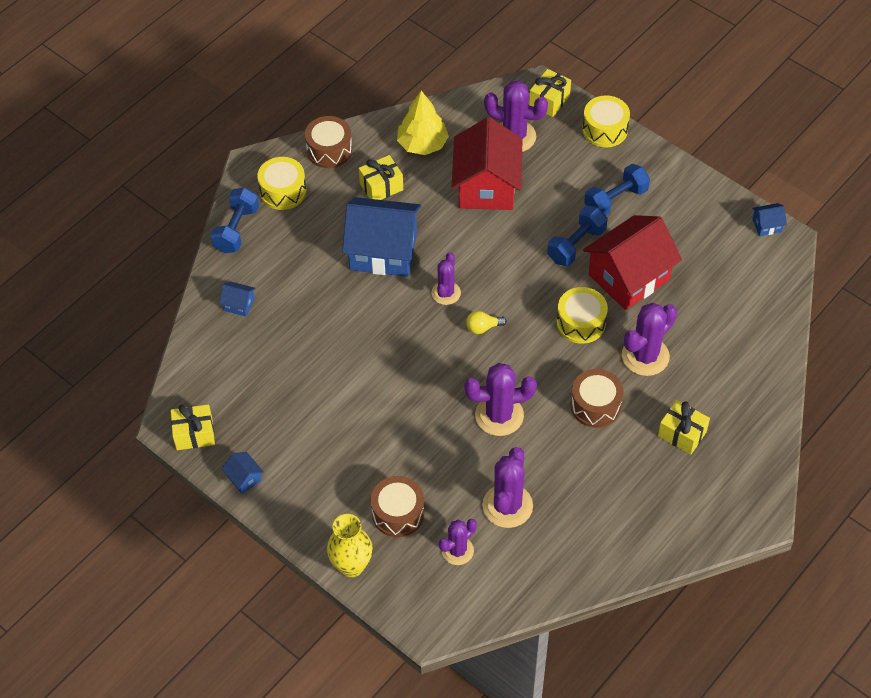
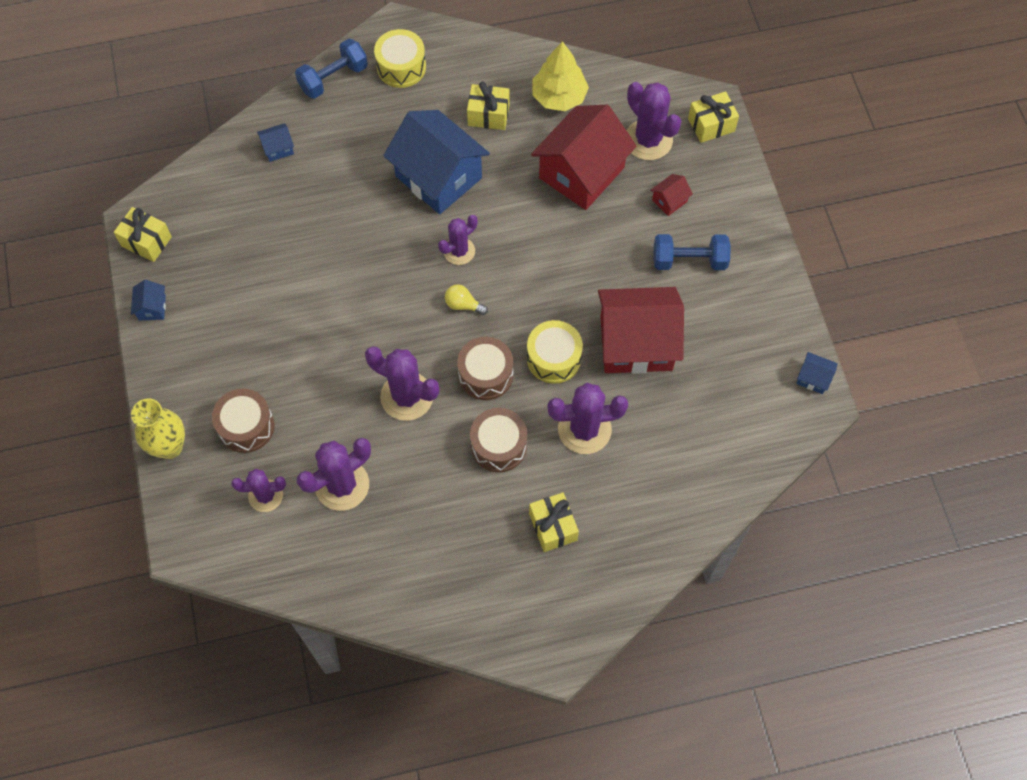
camera: 35 degrees right, 10 degrees up
blue house [219,281,256,316] -> blue house turned 75 degrees counterclockwise [257,123,294,162]
brown drum [305,116,352,168] -> brown drum moved to [457,337,513,400]
blue dumbbell [547,206,607,266] -> none
yellow drum [582,95,630,147] -> none
none -> red house [650,174,693,216]

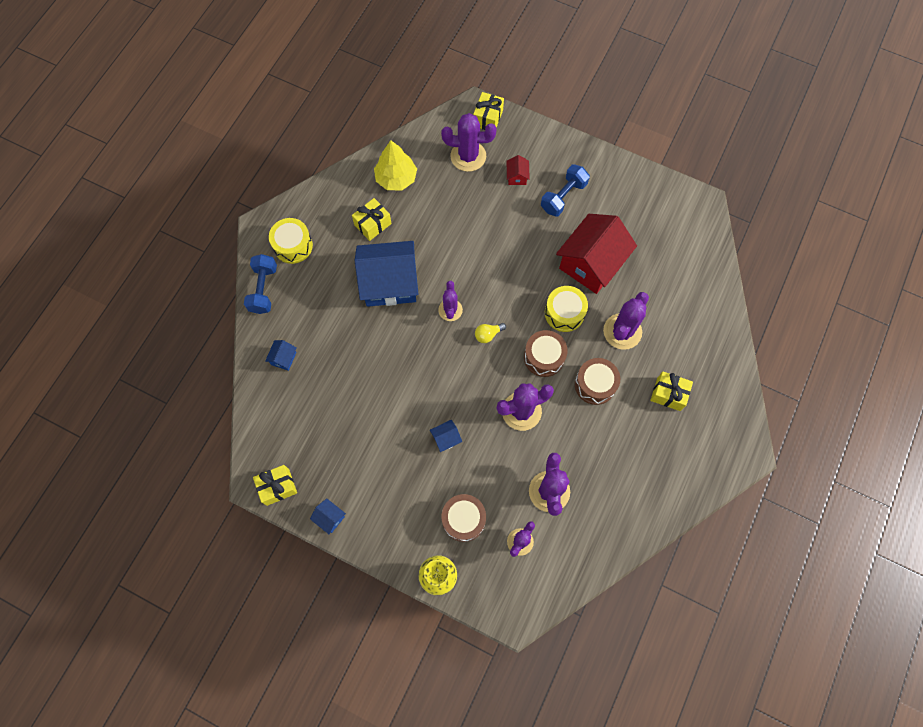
camera: 50 degrees left, 5 degrees up
red house [531,105,637,210] -> none
blue house [796,352,838,394] -> blue house moved to [430,420,462,452]

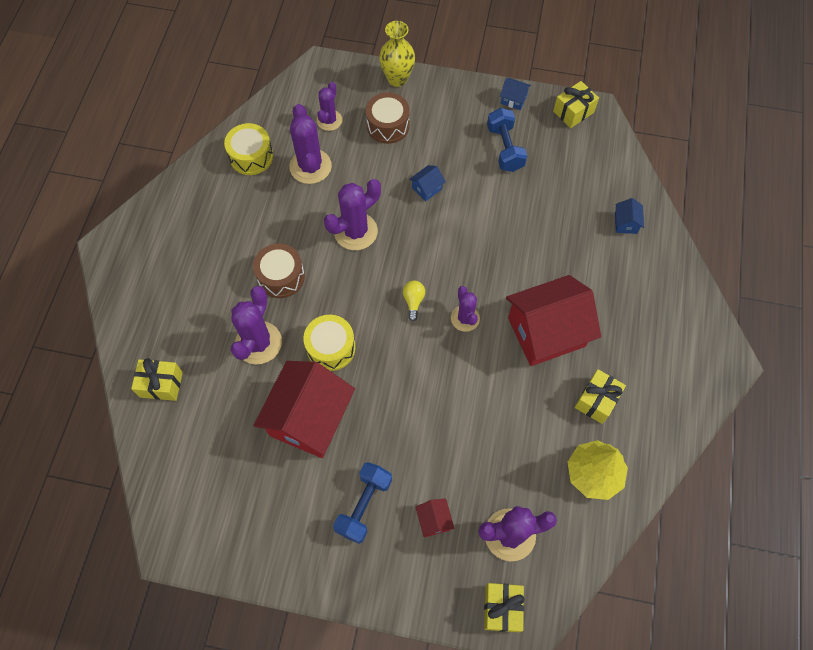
camera: 165 degrees right, 5 degrees down
blue dumbbell [244,254,277,314] -> blue dumbbell moved to [487,108,527,172]
yellow drum [269,218,313,264] -> yellow drum moved to [224,123,273,175]
blue house [355,241,418,307] -> red house [506,275,601,366]
yellow light bulb [475,323,506,343] -> yellow light bulb turned 45 degrees counterclockwise [403,281,425,322]
brown drum [524,330,568,377] -> none
yellow gift [650,372,693,411] -> yellow gift moved to [131,358,183,401]

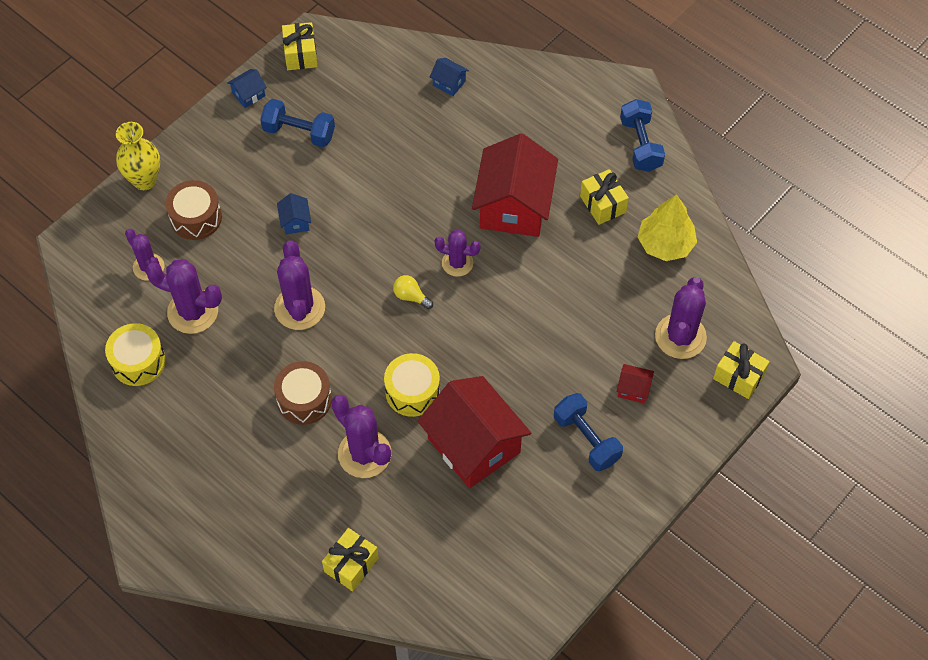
camera: 60 degrees left, 5 degrees down
none -> blue dumbbell [620,99,665,172]

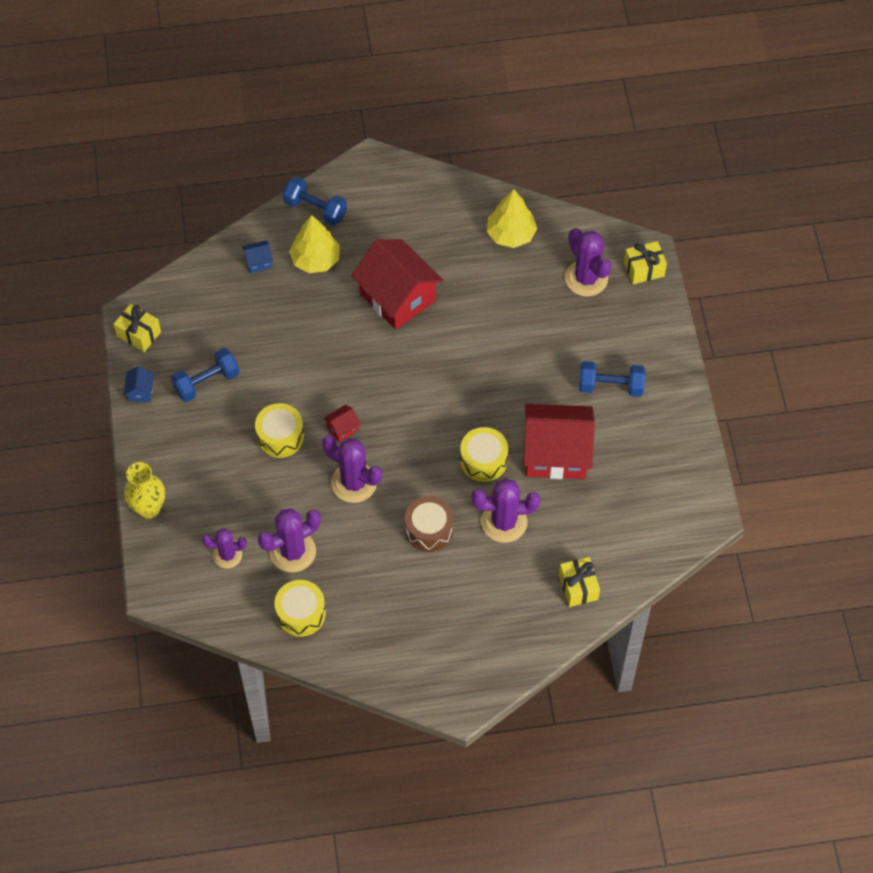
camera: 50 degrees left, 0 degrees up
brown drum [166,180,222,240] -> none
blue house [277,193,311,234] -> yellow drum [255,403,304,458]
yellow light bulb [393,275,433,309] -> none
purple cactus [435,230,481,277] -> none
yellow gift [580,169,629,225] -> none
red house [617,364,654,403] -> red house moved to [323,405,361,442]
blue dumbbell [620,99,665,172] -> blue dumbbell moved to [283,177,347,226]
none -> yellow tree [289,215,340,273]

